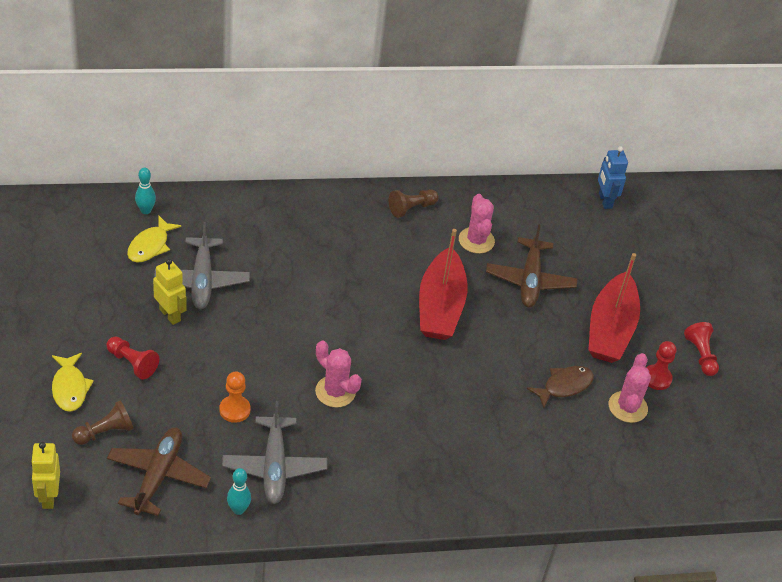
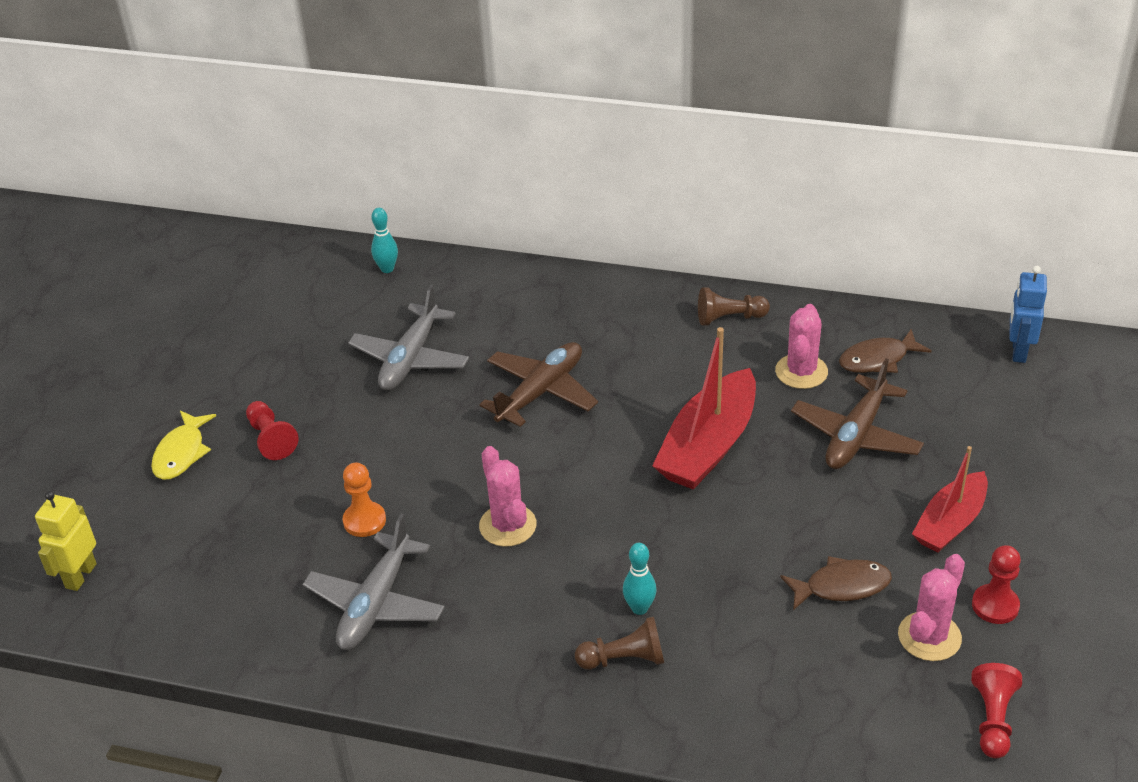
camera: 30 degrees right, 5 degrees down
brown pawn [72,400,133,445] -> brown pawn moved to [575,617,664,670]
brown plane [107,427,211,516] -> brown plane moved to [479,342,598,427]
yellow fish [127,215,181,263] -> none
yellow robot [153,259,187,325] -> none
turquoise bowling pin [227,468,251,515] -> turquoise bowling pin moved to [623,543,657,615]
red boat [588,253,640,363] -> red boat [912,446,988,553], size x0.65
red pawn [684,322,719,376] -> red pawn moved to [971,663,1022,759]
none -> brown fish [839,329,932,373]

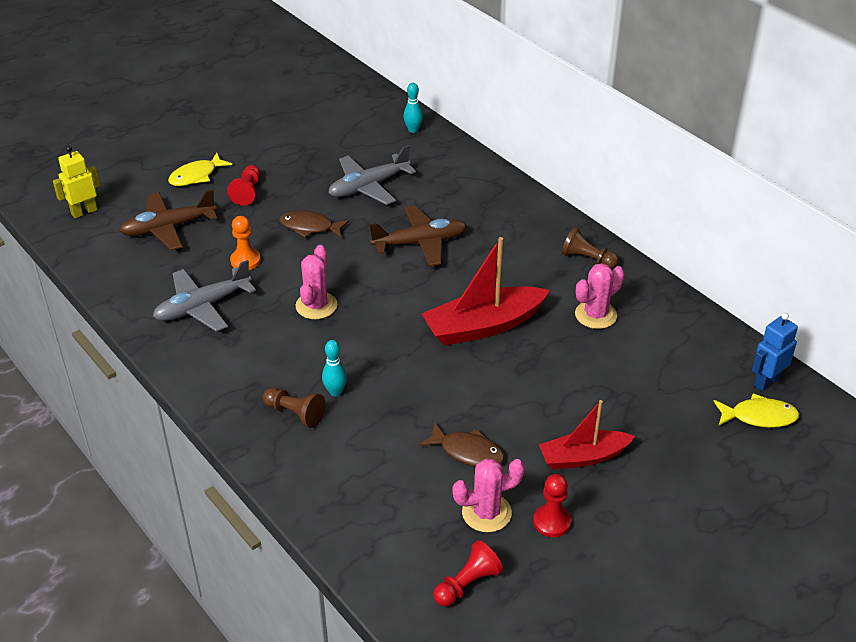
camera: 35 degrees right, 0 degrees up
brown plane [791,358,924,469] -> brown plane moved to [119,189,217,250]
brown fish [839,329,932,373] -> brown fish moved to [279,211,350,238]
none -> yellow fish [713,393,799,428]

